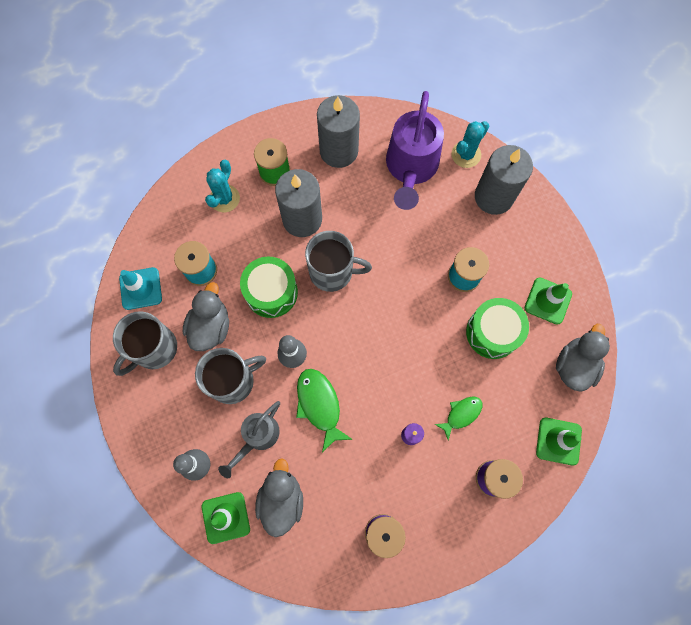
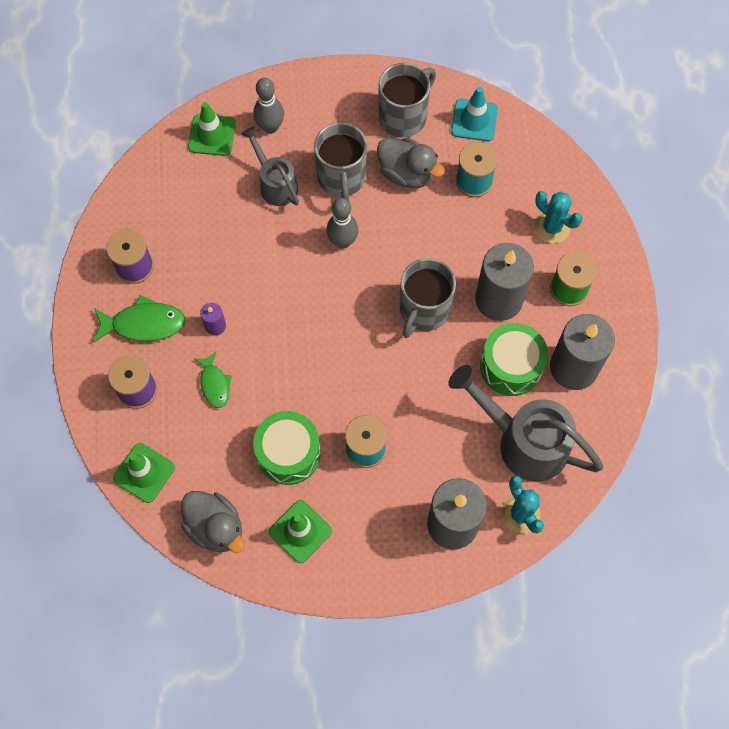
camera: 110 degrees right, 5 degrees down
grey mug [113,311,177,376] -> grey mug turned 75 degrees clockwise [379,63,436,138]
green drum [240,257,298,318] -> green drum moved to [480,323,548,396]
grey duck [255,459,303,537] -> none
green fish [296,369,353,452] -> green fish moved to [93,295,186,343]
purple watering can [386,91,444,210] -> grey watering can [448,365,604,482]

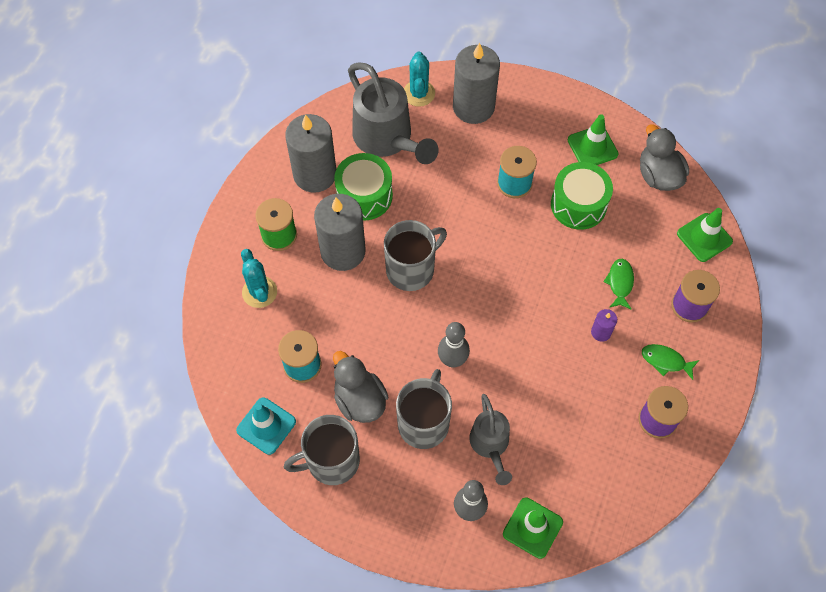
camera: 155 degrees left, 5 degrees down
green fish [93,295,186,343] -> green fish [642,344,699,380], size x0.63

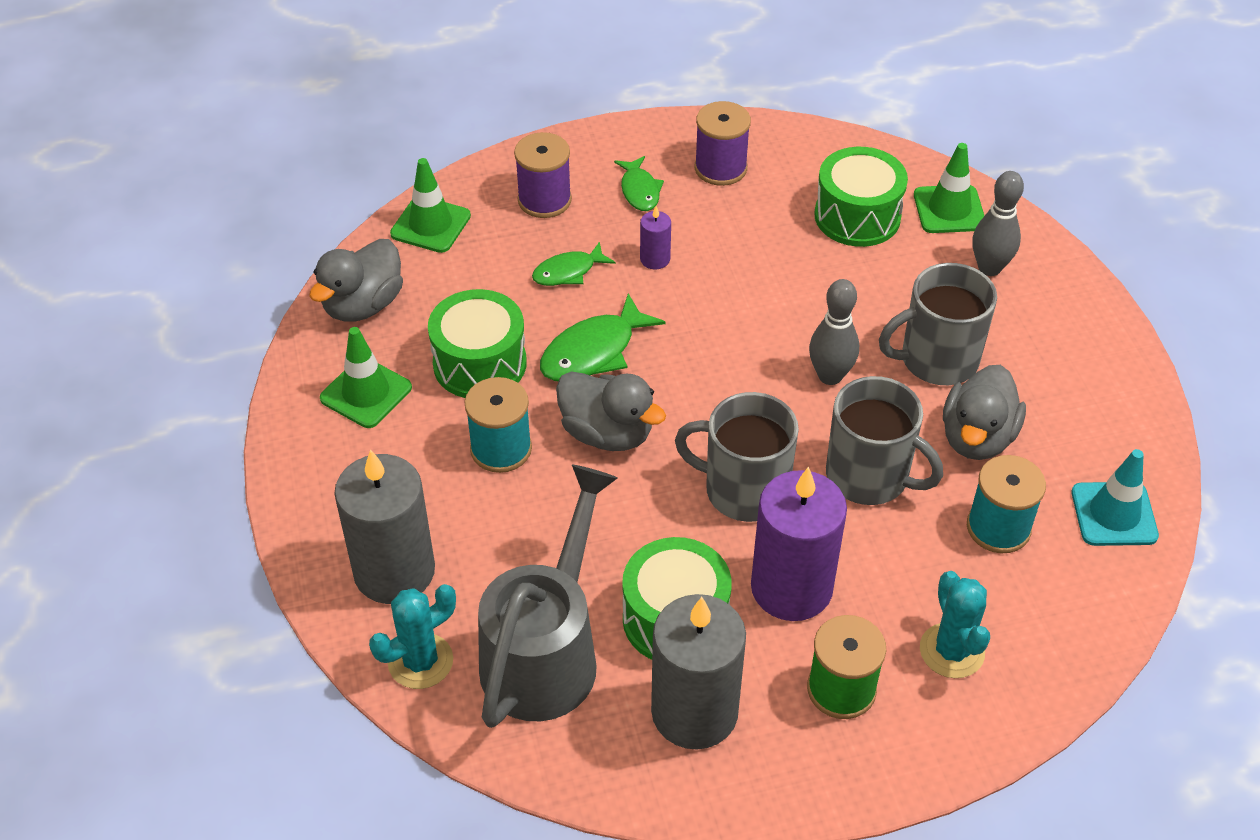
camera: 125 degrees left, 15 degrees down
turquoise cactus [241,249,277,308] -> turquoise cactus turned 45 degrees counterclockwise [920,571,990,678]
grey mug [284,415,360,485] -> grey mug moved to [826,376,943,505]
grey candle [314,194,365,271] -> purple candle [751,466,847,621]
grey watering can [469,394,512,485] -> none
none -> green fish [540,293,666,381]
none -> grey duck [556,372,666,451]
none -> green drum [814,147,908,247]

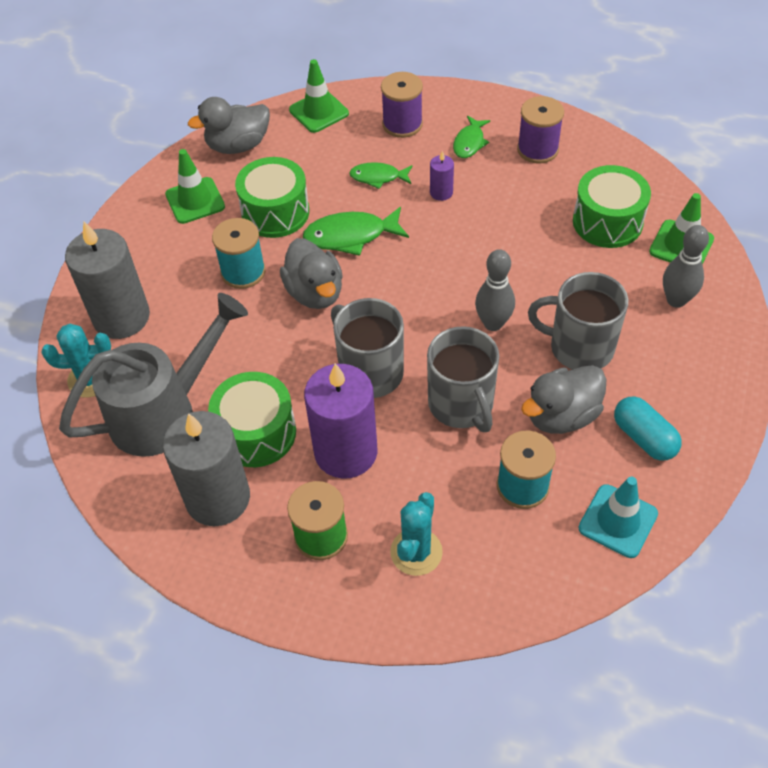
camera: 35 degrees right, 5 degrees up
none -> turquoise capsule [614,396,682,460]

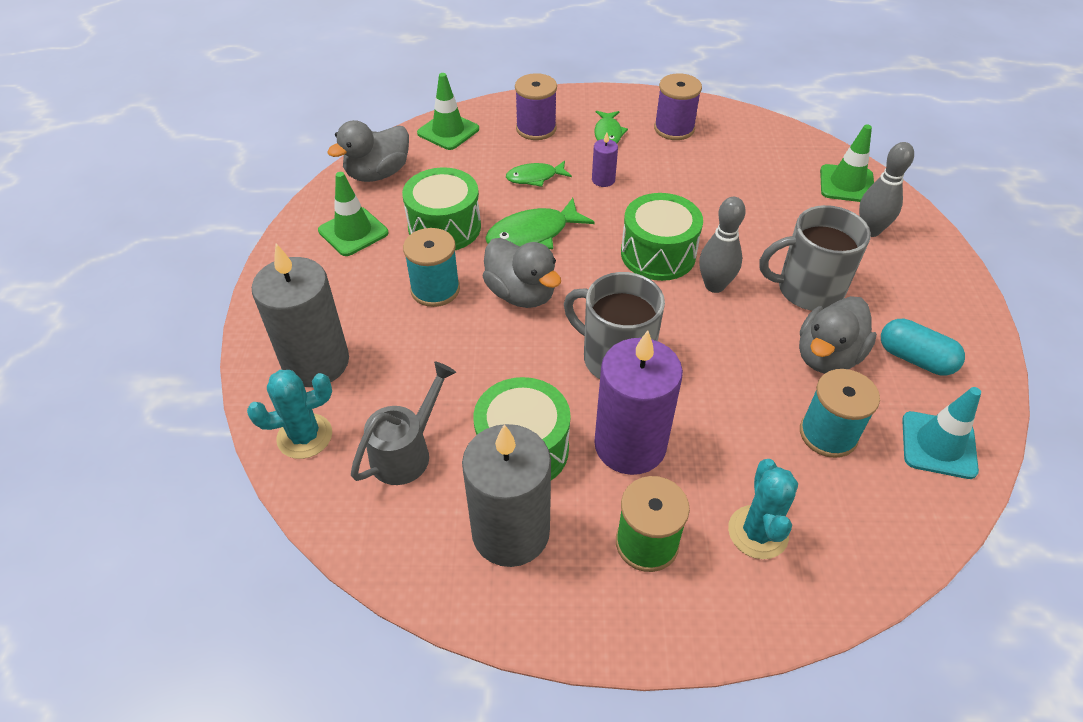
camera: 20 degrees left, 5 degrees down
grey watering can [59,293,248,457] -> grey watering can [351,361,456,485], size x0.59
grey mug [427,326,499,432] -> none
green drum [573,165,651,248] -> green drum moved to [621,193,703,281]

